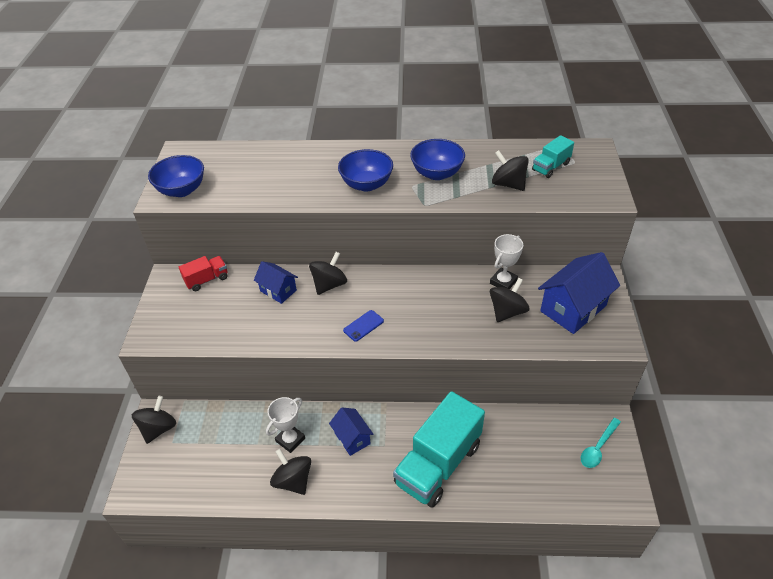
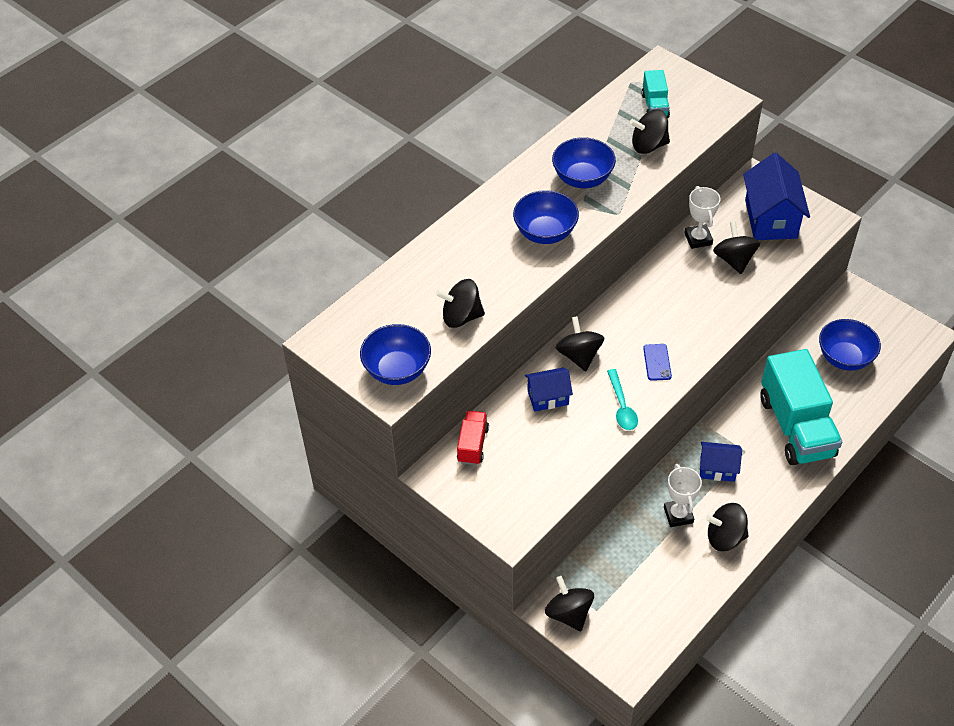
camera: 50 degrees left, 5 degrees up
turquoise spoon [581,418,621,468] -> turquoise spoon moved to [607,369,638,430]
none -> black spinning top [436,279,485,328]
none -> blue bowl [819,319,881,371]

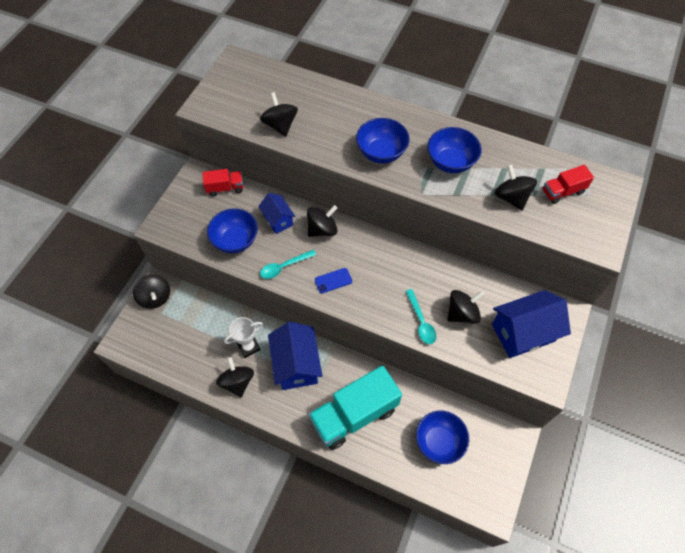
camera: 70 degrees right, 10 degrees up
blue bowl [360,324,431,385] -> blue bowl moved to [207,208,258,253]
black spinning top [545,576,594,631] -> black spinning top turned 105 degrees clockwise [133,275,170,309]
turquoise truck [642,70,670,118] -> red truck [542,165,594,204]
white trophy [684,186,720,249] -> none
blue house [700,442,742,482] -> blue house [268,322,322,390], size x1.75
none -> turquoise spoon [405,289,436,344]

